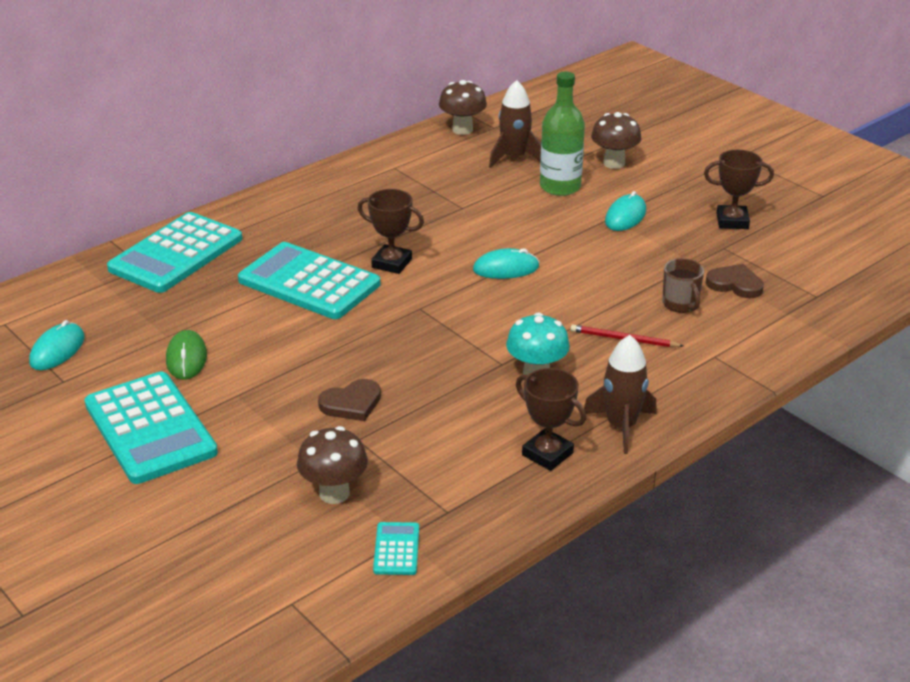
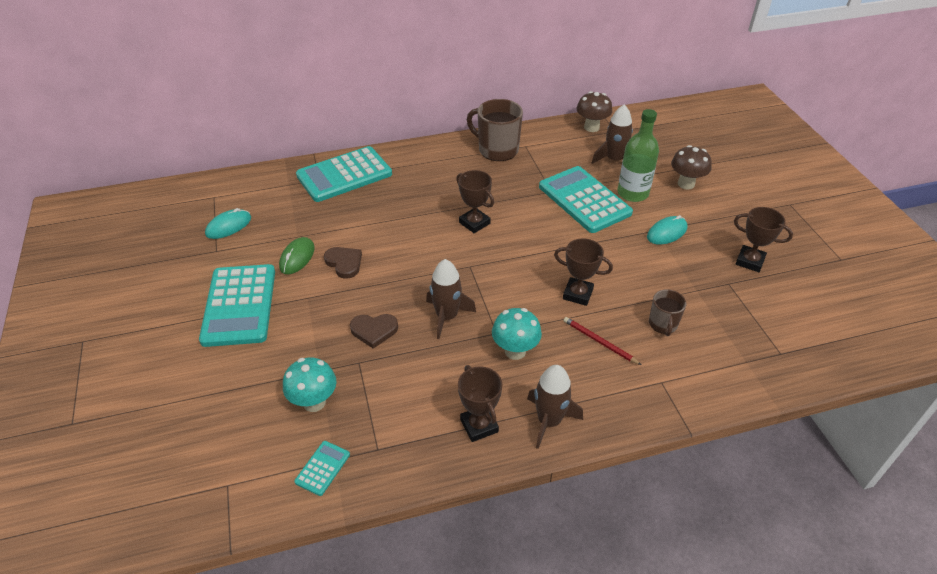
camera: 25 degrees right, 10 degrees up
turquoise calculator [238,242,380,319] -> turquoise calculator moved to [539,166,633,233]
brown mushroom [297,426,368,504] -> turquoise mushroom [283,357,337,412]
turquoise mouse [473,248,539,279] -> none
brown heart [706,264,764,298] -> brown heart moved to [324,247,362,279]
none -> brown rocket [426,259,476,339]
none -> brown mug [467,99,523,161]
none -> brown trophy [554,238,613,306]

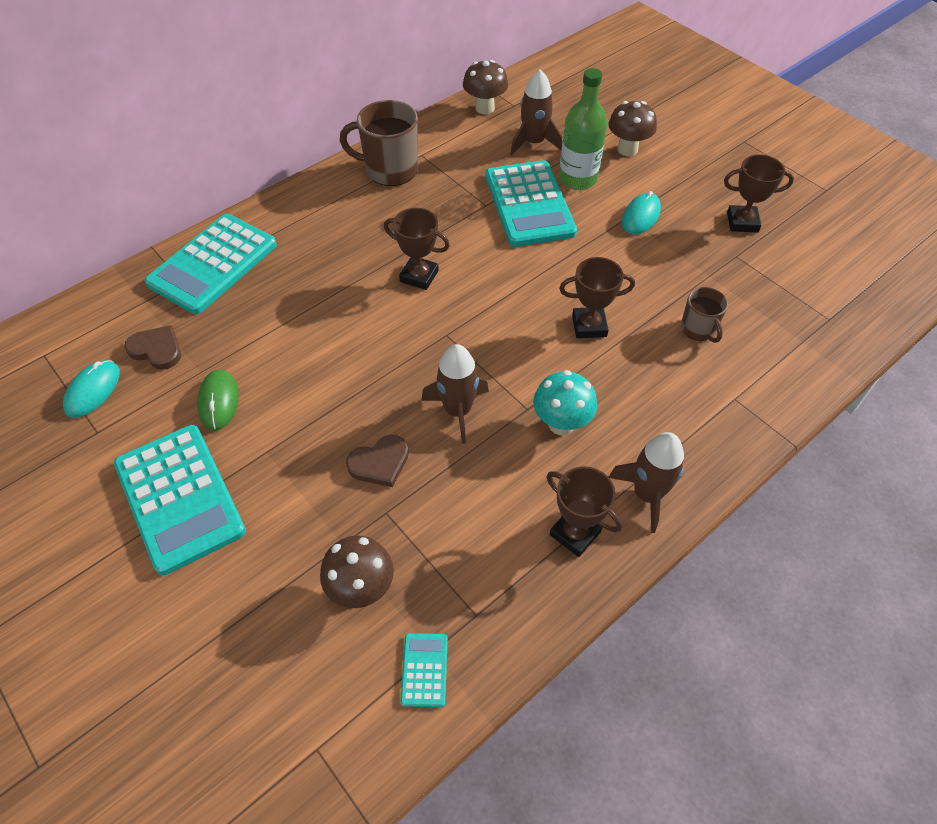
camera: 25 degrees left, 10 degrees up
turquoise mushroom [283,357,337,412] -> brown mushroom [320,535,394,608]
brown heart [324,247,362,279] -> brown heart moved to [125,325,181,370]
turquoise calculator [539,166,633,233] -> turquoise calculator turned 135 degrees counterclockwise [486,160,577,247]
red pencil [563,317,641,365] -> none

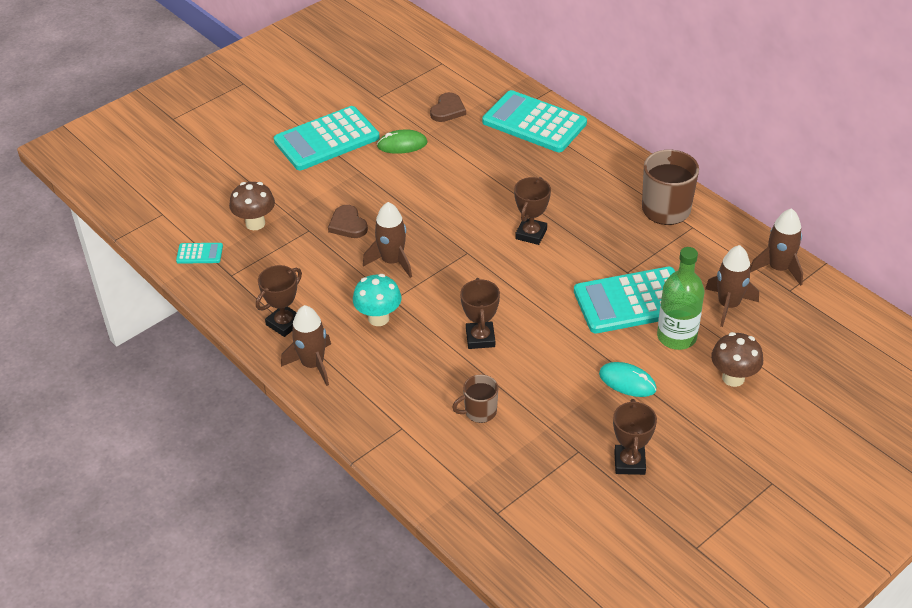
camera: 90 degrees right, 10 degrees down
turquoise mouse [63,360,120,418] -> none
brown mushroom [463,60,508,114] -> brown rocket [750,208,803,286]

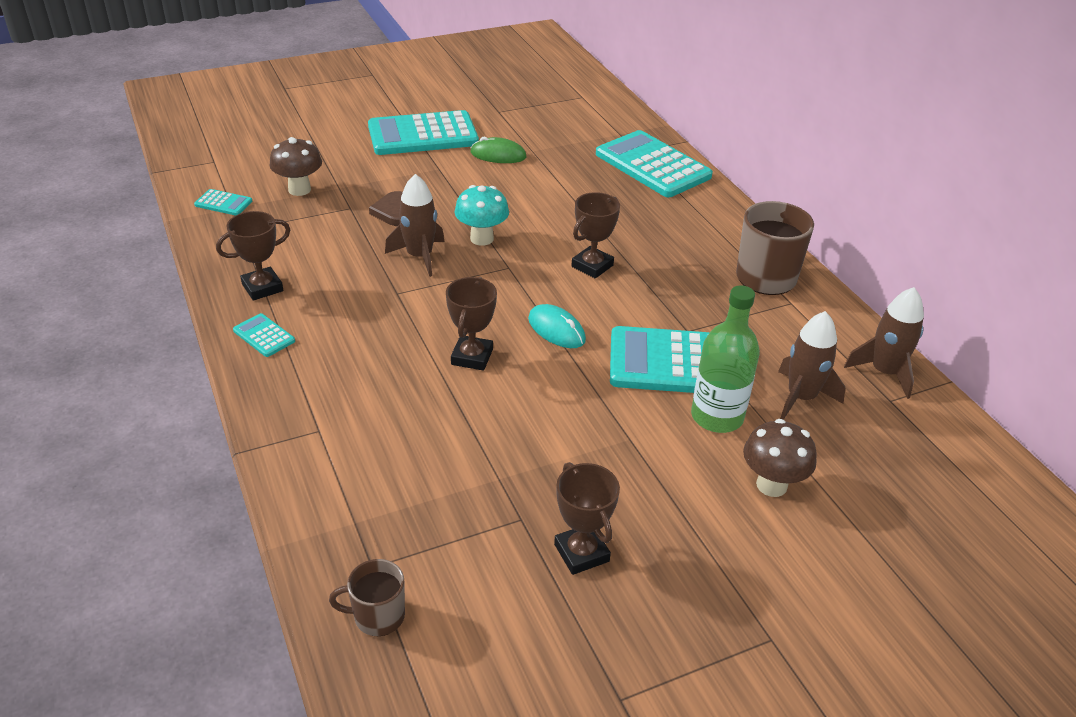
camera: 15 degrees right, 5 degrees down
brown rocket [281,305,331,386] -> turquoise calculator [233,313,295,357]
turquoise mushroom [353,274,401,326] -> turquoise mushroom moved to [455,185,509,246]
brown heart [430,92,466,122] -> none
brown mug [452,375,498,423] -> brown mug moved to [329,559,405,636]
turquoise mouse [599,362,657,397] -> turquoise mouse moved to [528,304,586,348]
brown trophy [613,399,657,475] -> brown trophy turned 45 degrees counterclockwise [554,462,620,575]

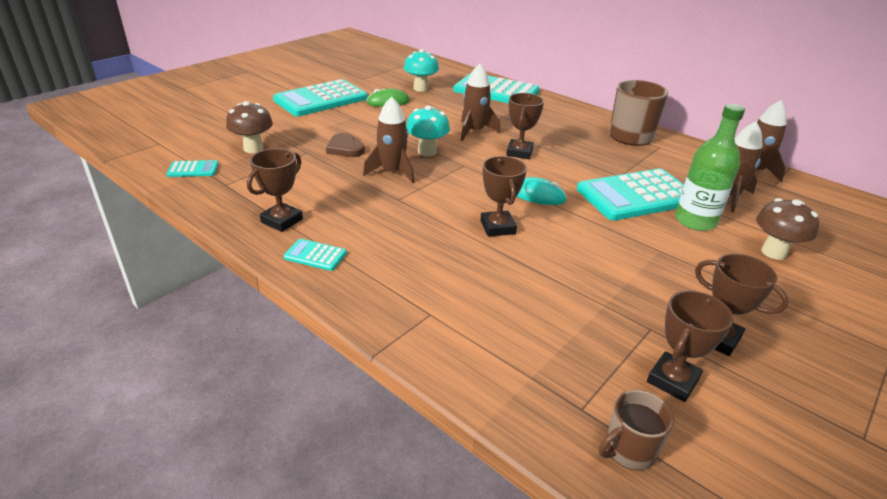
camera: 25 degrees left, 5 degrees down
none -> turquoise mushroom [404,49,439,92]
none -> brown rocket [461,64,500,141]
none -> brown trophy [647,291,734,402]

